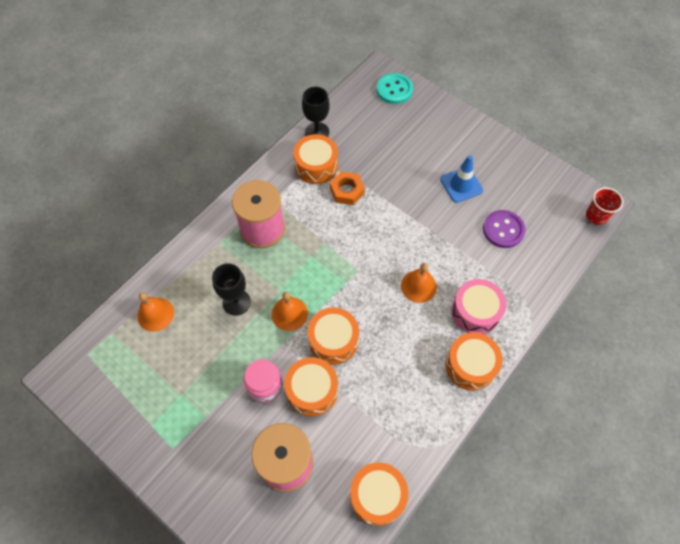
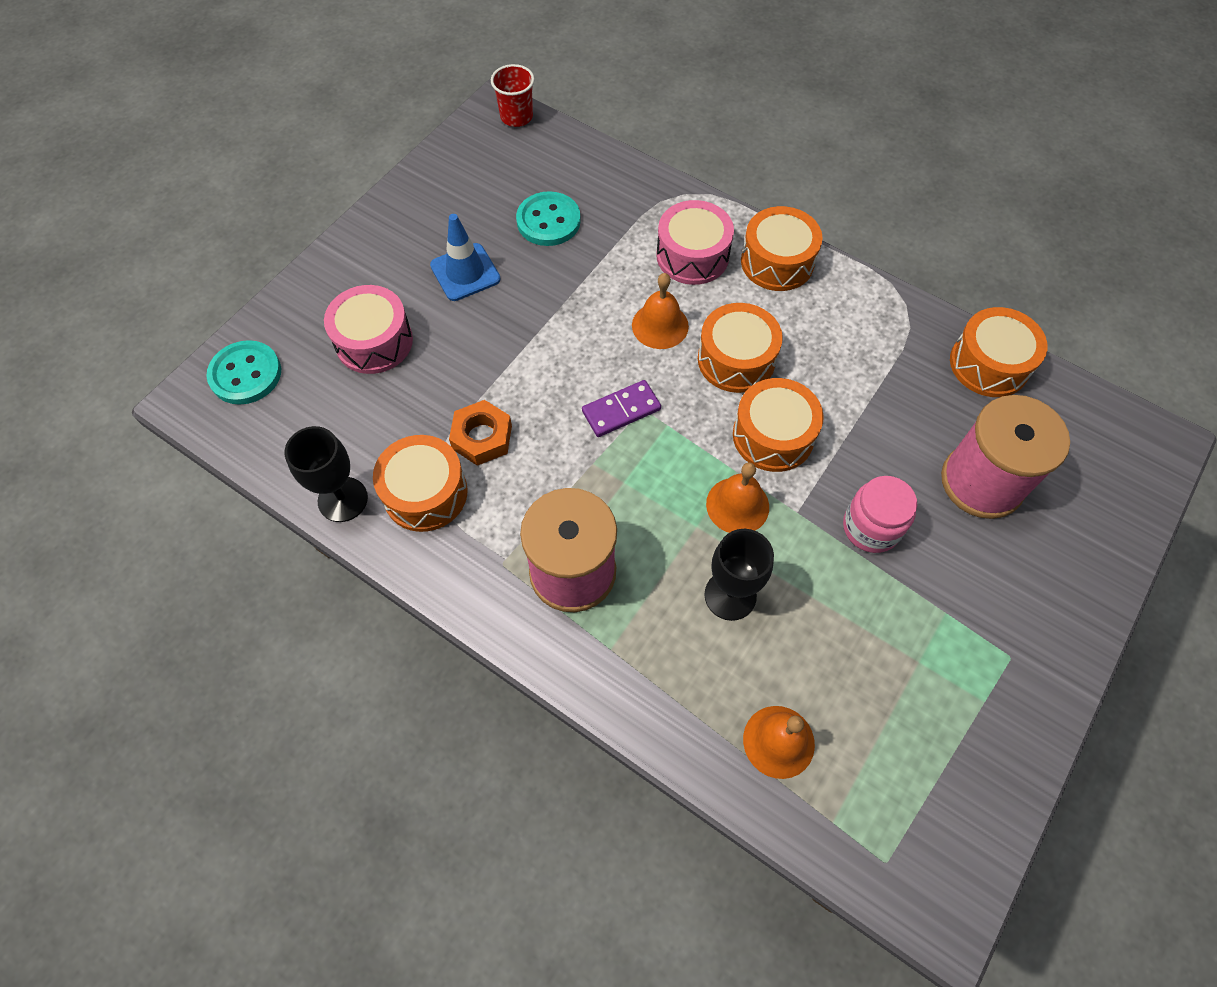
camera: 95 degrees left, 0 degrees up
orange drum [284,357,338,416] -> orange drum moved to [698,303,783,393]
purple button [483,210,525,248] -> turquoise button [516,191,581,246]
none -> pink drum [324,285,413,374]
none -> purple domino [582,380,661,437]

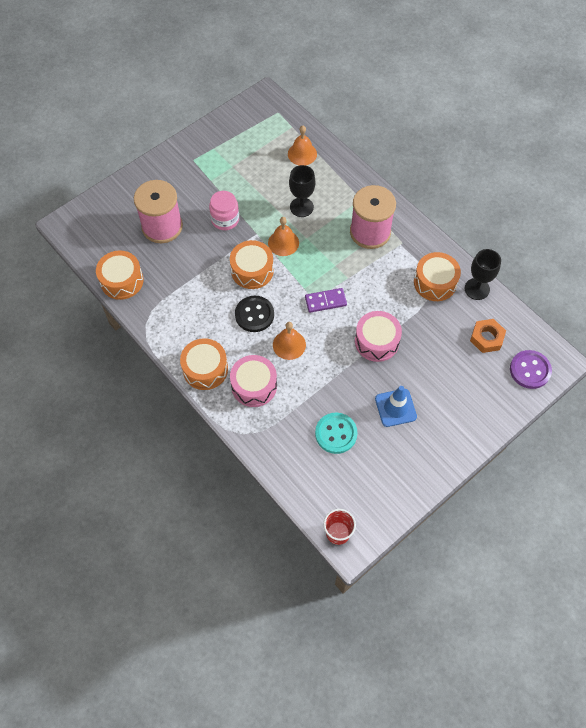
camera: 165 degrees left, 0 degrees up
turquoise button [206,340,281,405] -> purple button [510,350,552,389]
pink drum [324,285,413,374] -> pink drum moved to [355,311,402,362]
orange nut [449,400,512,466] -> orange nut moved to [470,319,506,353]
orange drum [698,303,783,393] -> black button [235,296,274,332]

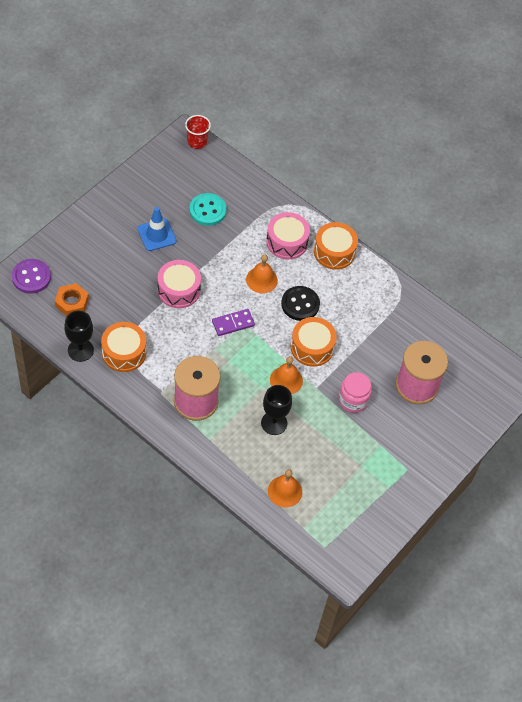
camera: 165 degrees right, 5 degrees down
orange drum [96,250,143,300] -> none

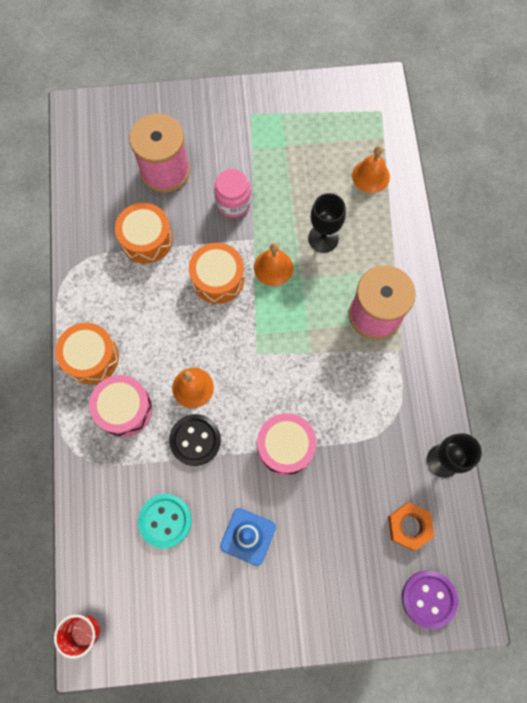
camera: 130 degrees left, 15 degrees up
orange drum [101,322,146,372] -> orange drum moved to [115,203,173,264]
purple domino [212,309,255,336] -> none
black button [281,286,320,321] -> black button moved to [169,414,221,466]

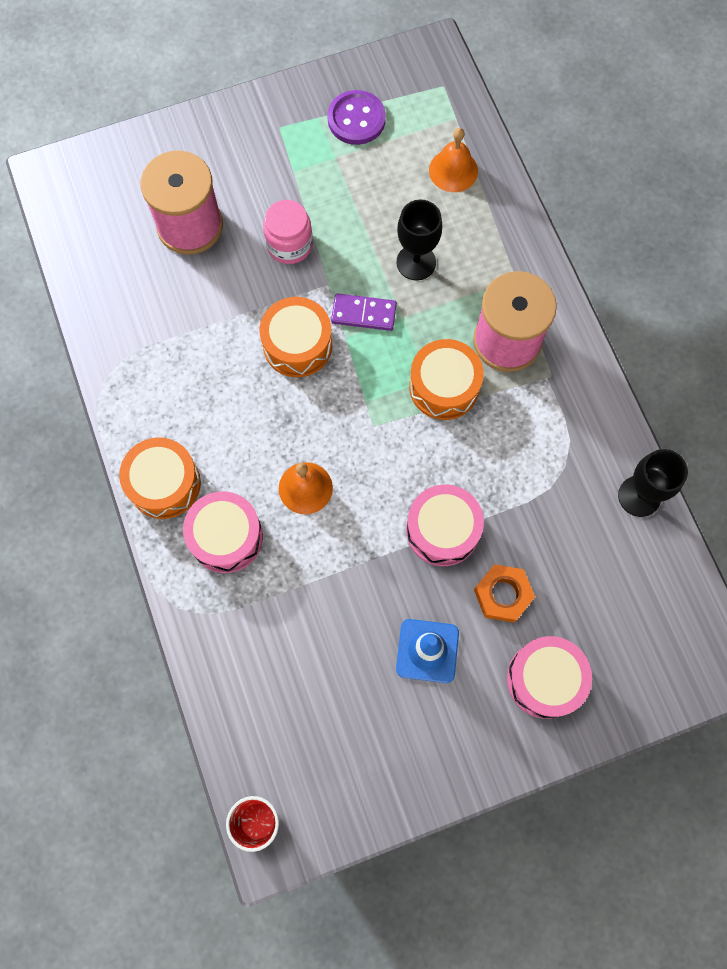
camera: 15 degrees left, 0 degrees up
orange drum [115,203,173,264] -> orange drum moved to [409,339,484,420]
turquoise button [138,494,192,548] -> none
black button [169,414,221,466] -> none
orange bell [254,243,293,286] -> purple domino [331,293,397,331]
orange nut [388,502,434,551] -> orange nut moved to [474,564,535,623]
purple button [402,571,458,629] -> purple button moved to [327,90,386,145]
none -> pink drum [507,636,592,719]

